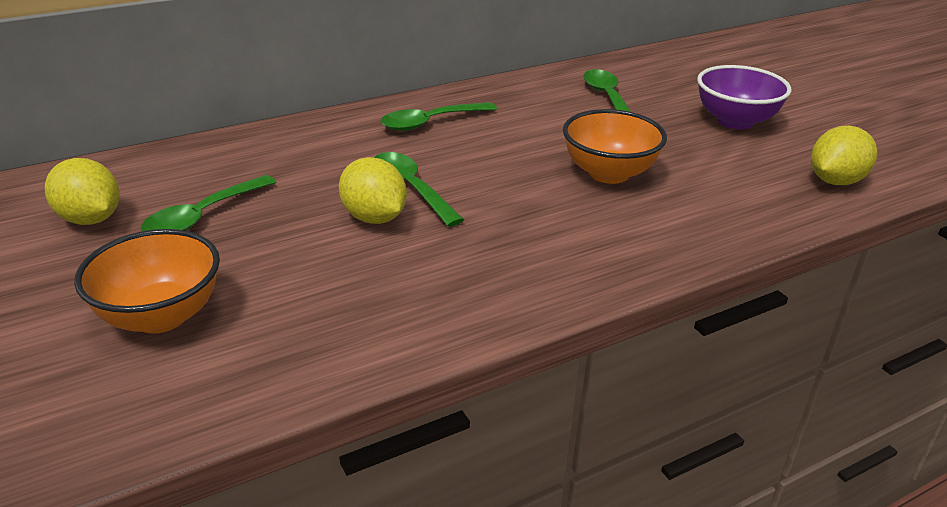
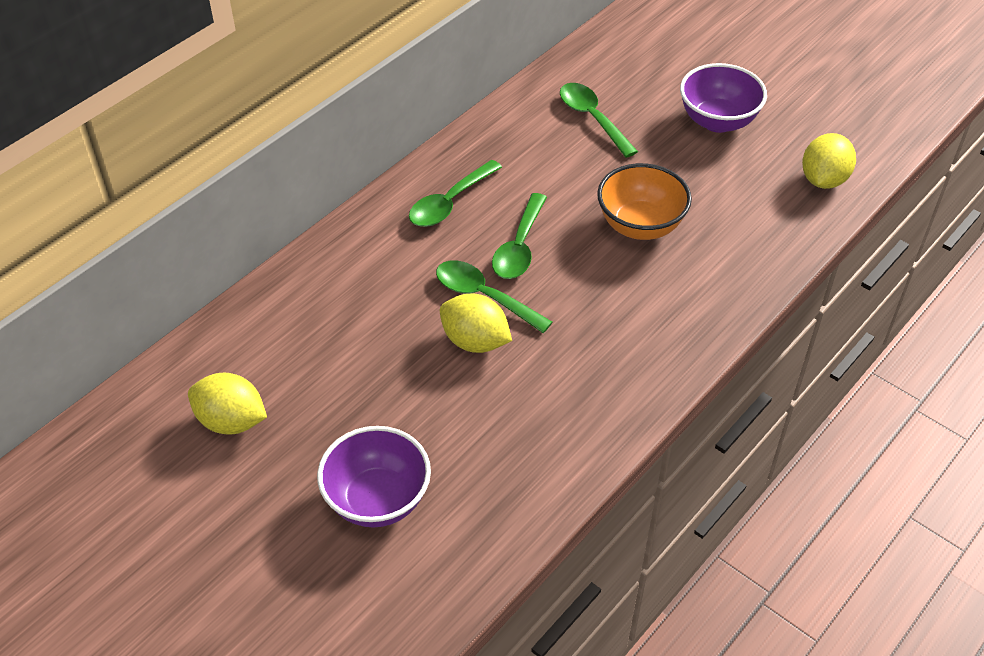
camera: 20 degrees left, 15 degrees up
orange bowl [74,229,220,333] -> purple bowl [317,426,431,528]
green spoon [141,175,276,231] -> green spoon moved to [492,193,547,279]

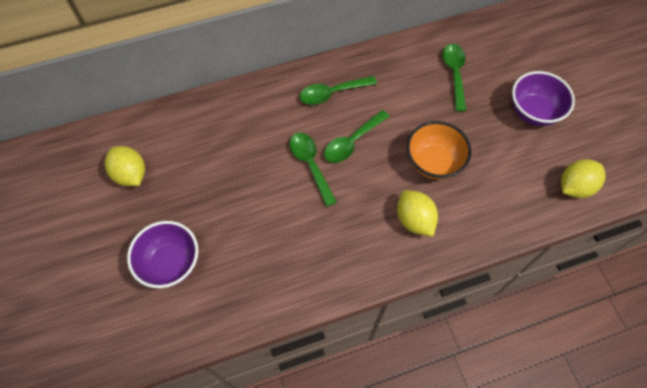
camera: 30 degrees right, 15 degrees up
yellow lemon [440,293,512,353] -> yellow lemon moved to [397,190,438,236]

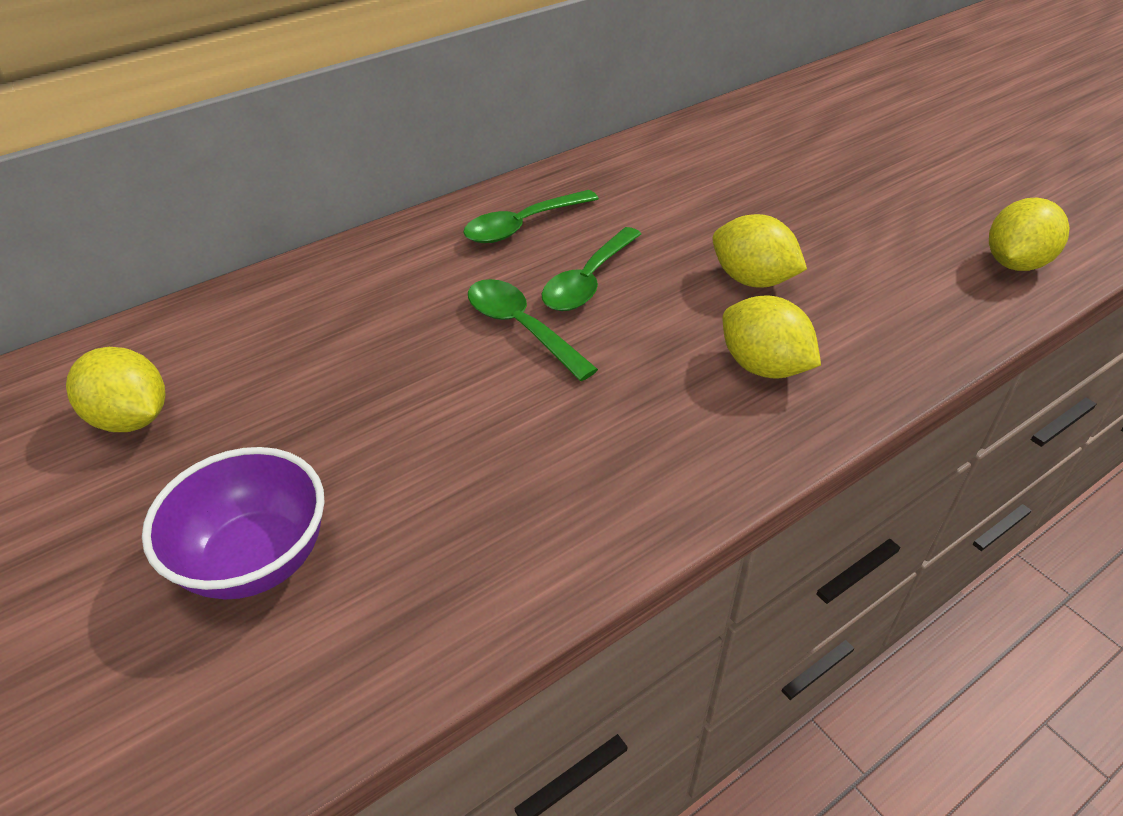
camera: 15 degrees left, 20 degrees down
orange bowl [407,121,472,180] -> yellow lemon [712,214,807,288]
green spoon [442,44,466,112] -> none
purple bowl [512,71,575,126] -> none

